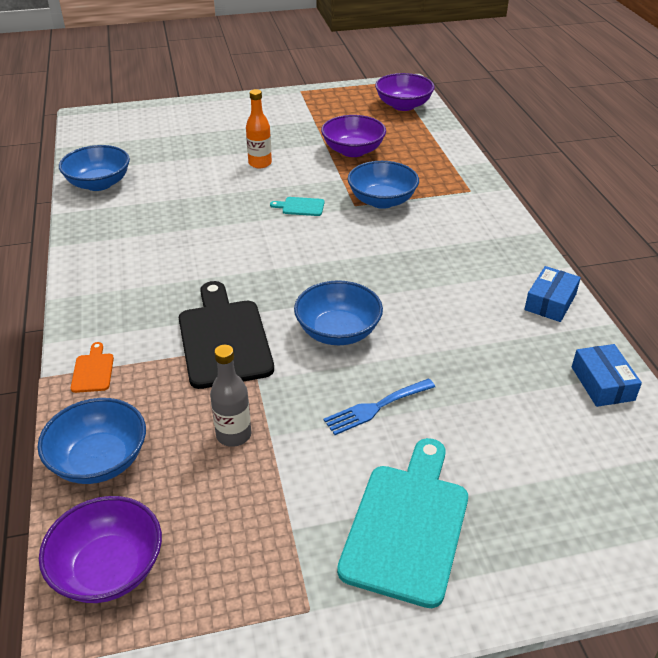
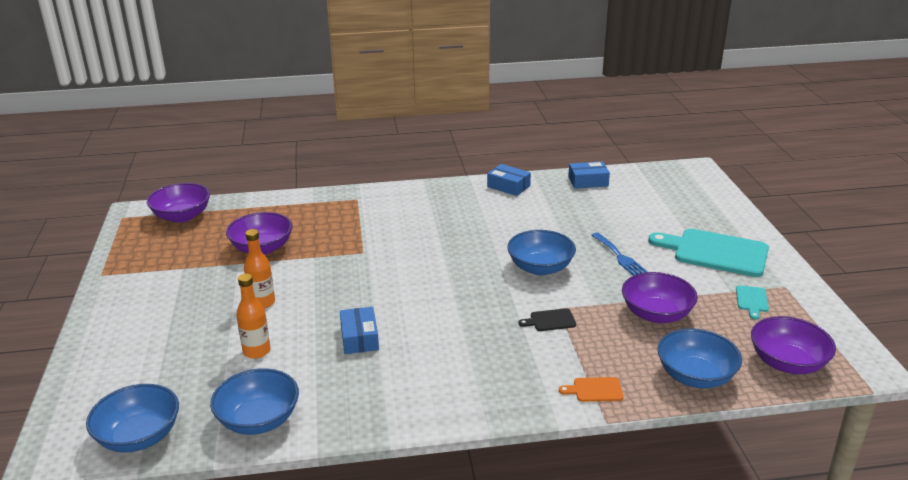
camera: 85 degrees left, 10 degrees down
black cutting board [179,281,274,389] -> black cutting board [518,308,576,331], size x0.43
grey bottle [210,345,251,447] -> purple bowl [622,272,698,323]
turquoise cutting board [270,197,324,216] -> turquoise cutting board moved to [736,285,769,320]
blue bowl [348,161,419,209] -> blue bowl moved to [86,384,179,452]
none -> orange bottle [236,274,271,359]
none -> blue box [340,307,379,354]

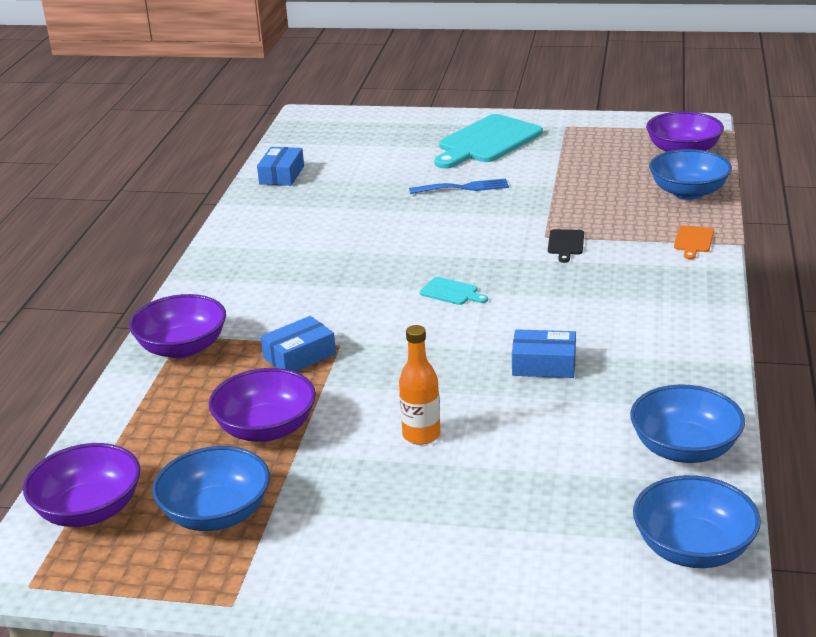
camera: 70 degrees left, 0 degrees up
orange bottle [236,274,271,359] -> none
blue box [487,164,531,196] -> blue box moved to [261,316,336,372]
blue bowl [507,230,576,275] -> blue bowl moved to [152,446,270,531]
purple bowl [622,272,698,323] -> purple bowl moved to [129,294,226,359]
turquoise cutting board [736,285,769,320] -> turquoise cutting board moved to [420,277,488,305]

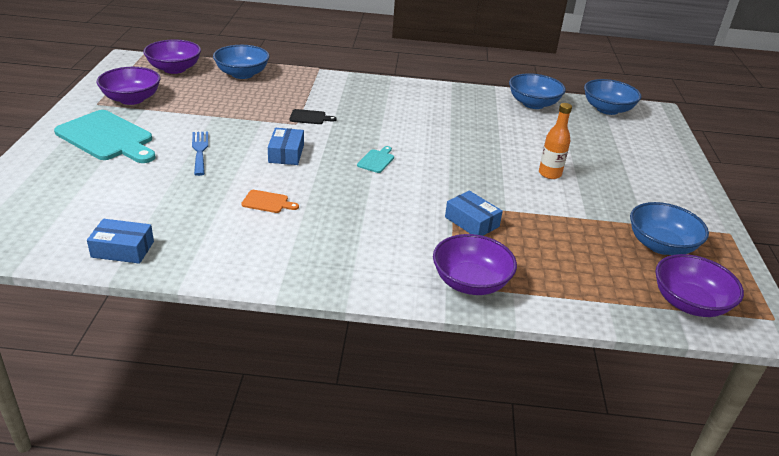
camera: 100 degrees left, 5 degrees up
purple bowl [209,368,316,442] -> purple bowl moved to [96,67,160,105]
blue box [512,329,576,378] -> blue box moved to [268,128,304,165]
orange cutting board [674,226,714,259] -> orange cutting board moved to [241,190,299,213]

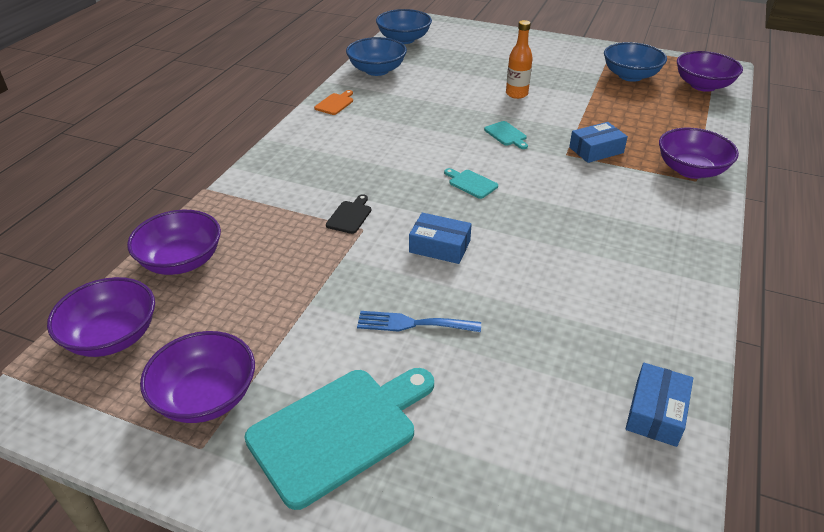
camera: 70 degrees left, 5 degrees up
blue bowl [213,45,270,79] -> purple bowl [127,210,221,275]
orange cutting board [241,190,299,213] -> orange cutting board moved to [314,90,353,115]
none -> turquoise cutting board [484,121,528,149]

